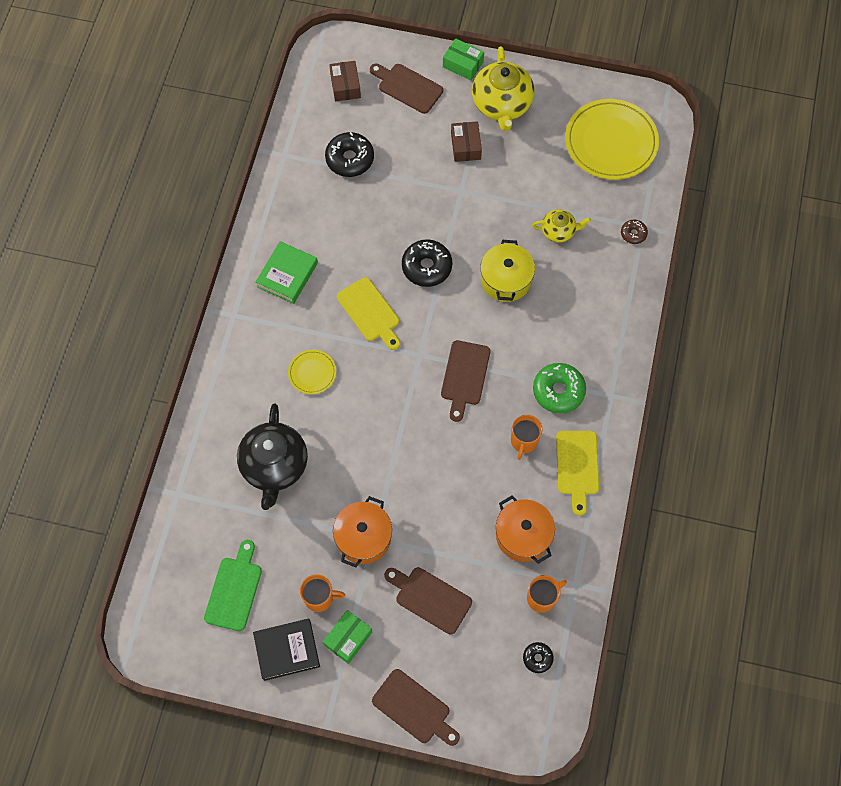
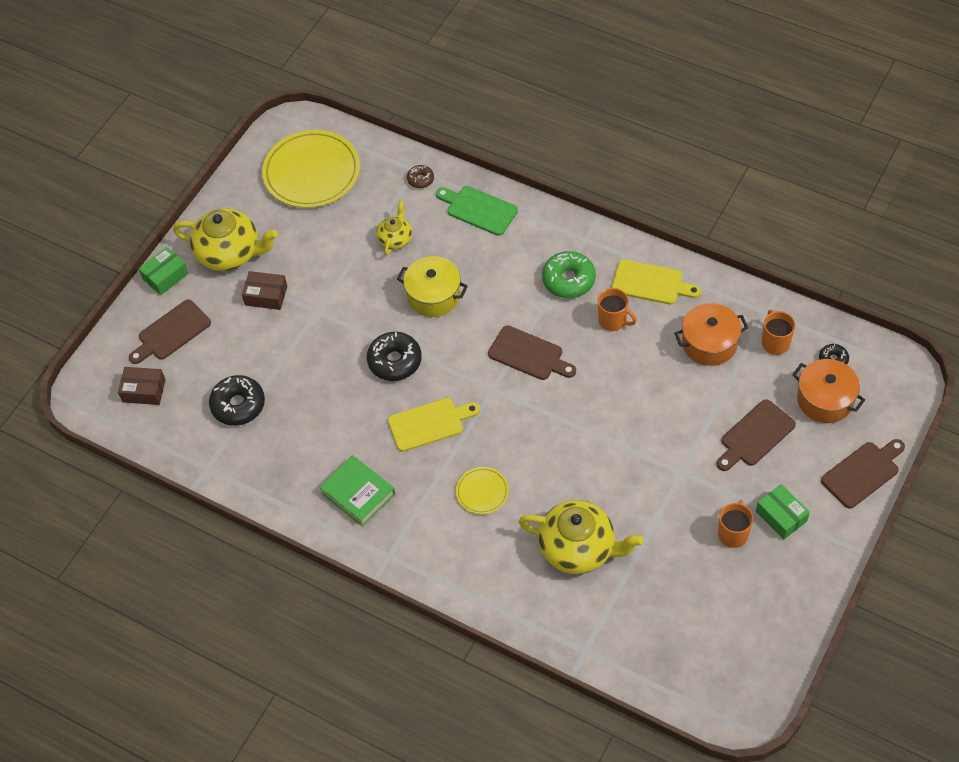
camera: 70 degrees left, 10 degrees down
green cutting board [204,540,262,631] -> green cutting board moved to [436,186,518,236]
black teapot [237,403,308,510] -> yellow teapot [518,500,644,574]
black book [253,619,320,681] -> none
orange pot [333,496,392,567] -> orange pot moved to [792,359,865,423]

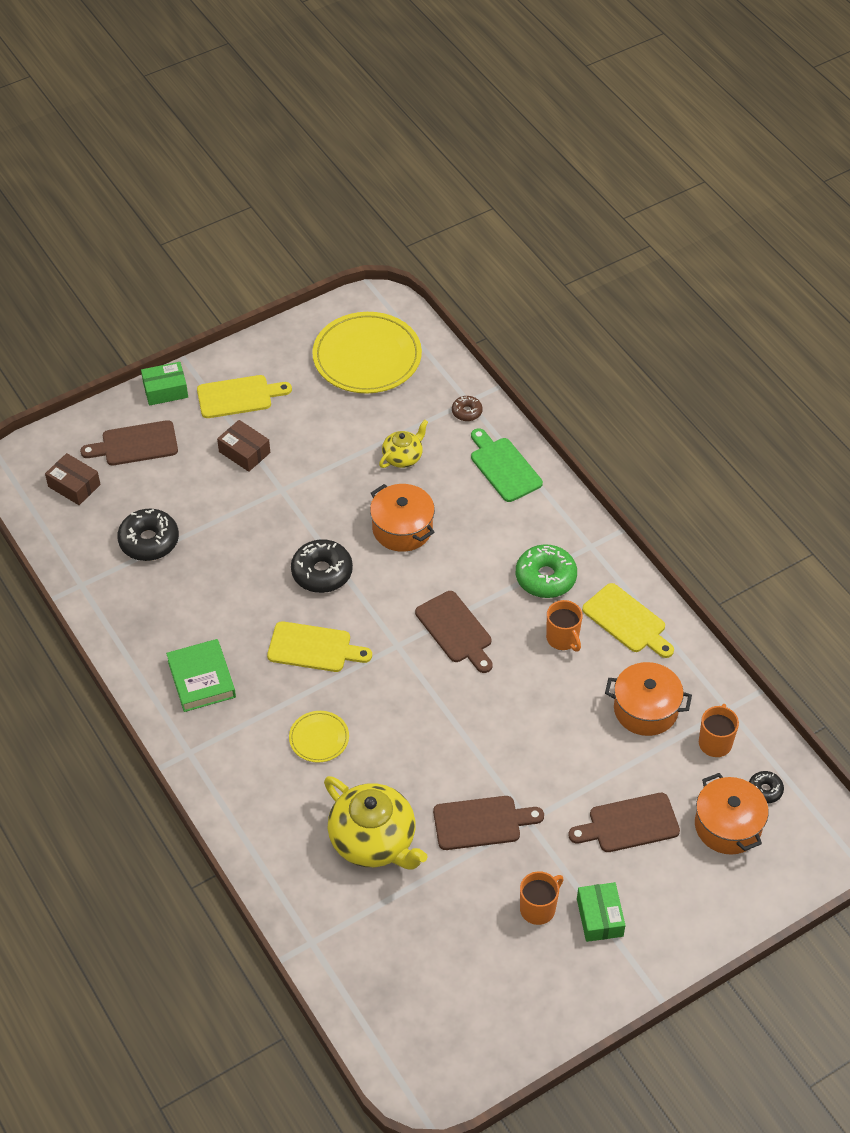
camera: 25 degrees right, 5 degrees down
yellow teapot [173,208,278,271] -> yellow cutting board [197,375,292,418]
yellow pot [397,256,468,317] -> orange pot [370,484,435,552]
brown cutting board [821,439,905,509] -> brown cutting board moved to [433,796,544,850]

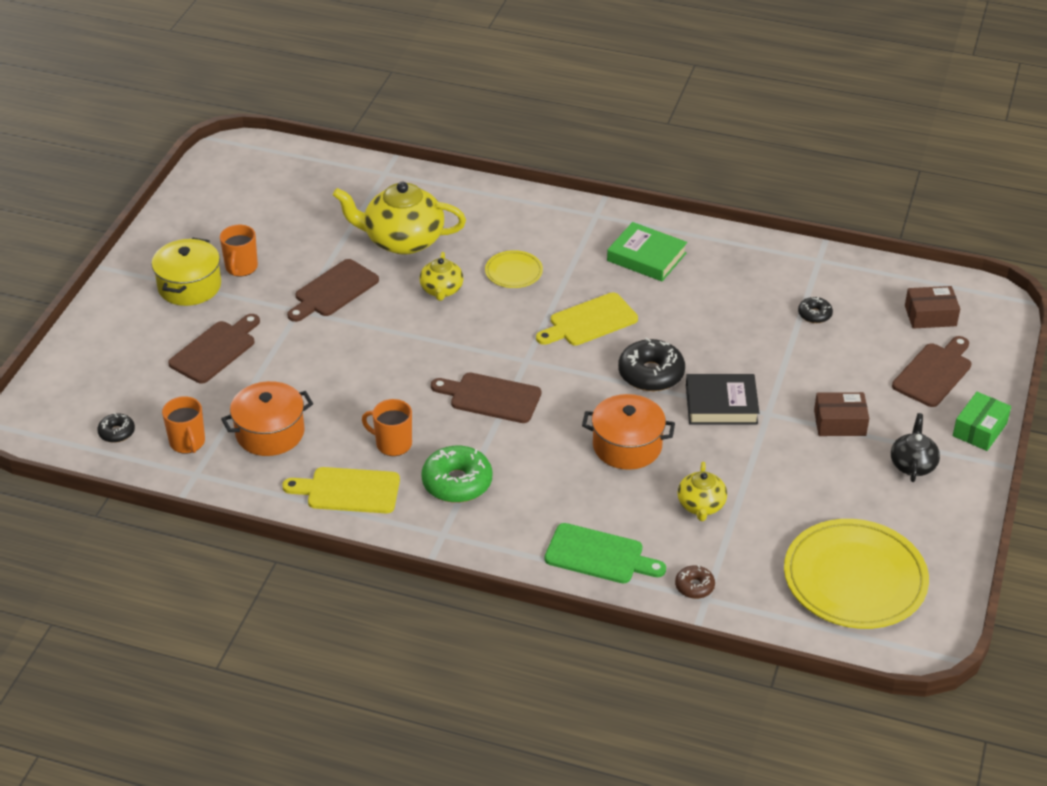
camera: 140 degrees right, 10 degrees down
black donut [117,509,179,561] -> black donut [798,297,833,323], size x0.53
yellow cutting board [197,375,292,418] -> black teapot [891,413,940,482]
green box [577,882,625,942] -> yellow pot [152,238,221,306]
orange pot [695,773,769,855] -> none
none -> yellow teapot [419,252,463,301]
none -> black book [686,374,759,424]

